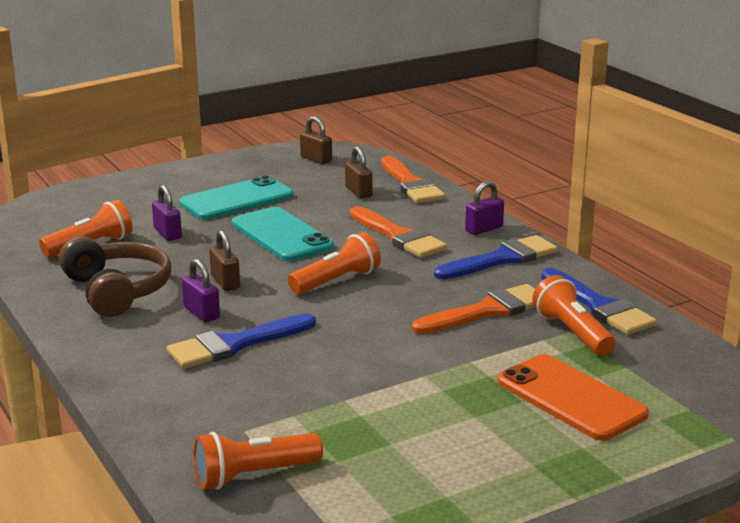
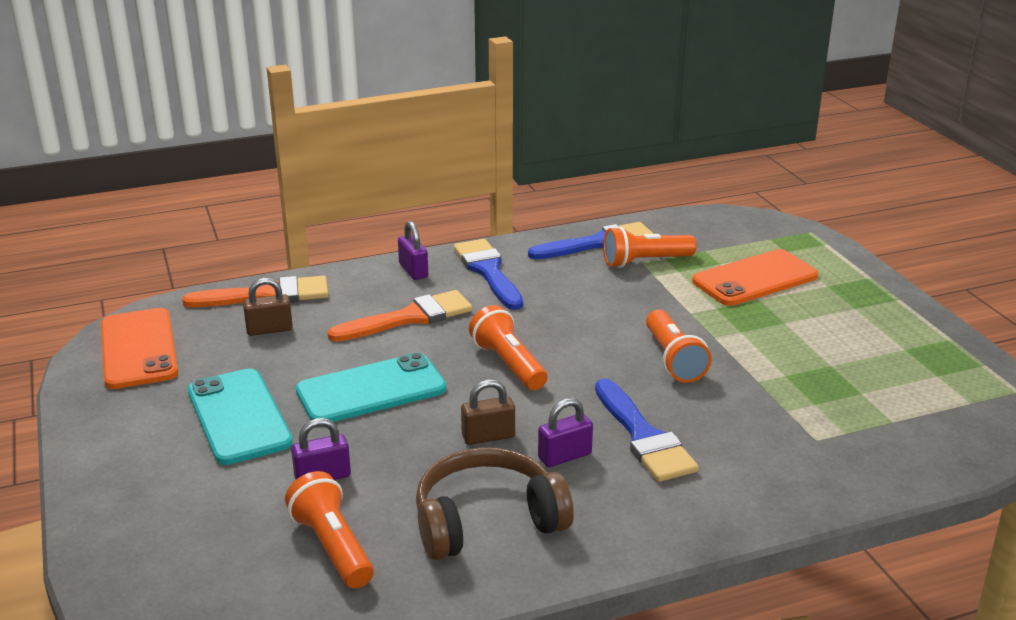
camera: 80 degrees left, 5 degrees up
orange flashlight [193,432,323,490] -> orange flashlight moved to [646,310,712,383]
brown padlock [300,116,332,164] -> orange phone [101,308,178,389]
orange brush [412,284,535,334] -> none

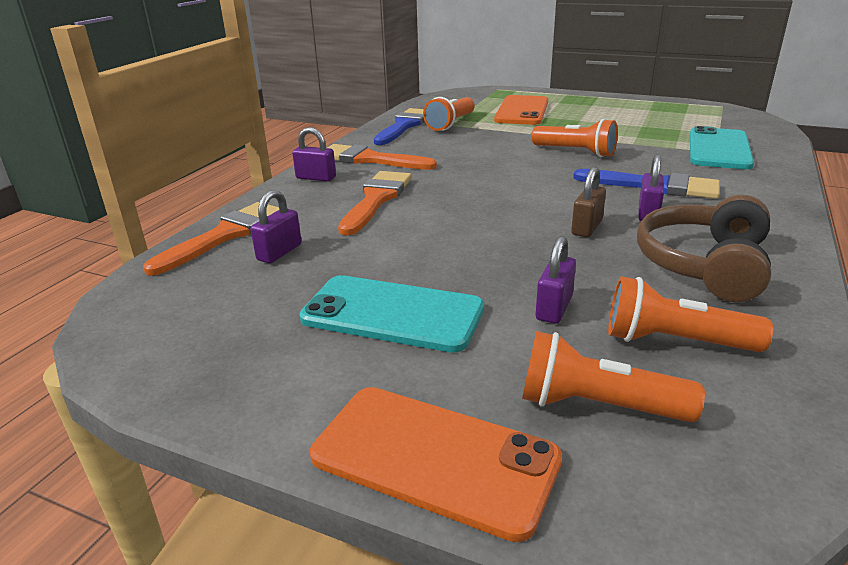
camera: 45 degrees left, 0 degrees up
orange phone [101,308,178,389] -> orange phone moved to [310,387,562,542]
brown padlock [243,278,293,336] -> purple padlock [251,190,301,263]
turquoise phone [296,353,446,422] -> turquoise phone moved to [690,126,754,169]
blue brush [454,239,523,310] -> orange brush [327,144,437,170]
orange flashlight [469,305,548,390] -> orange flashlight moved to [522,331,705,422]

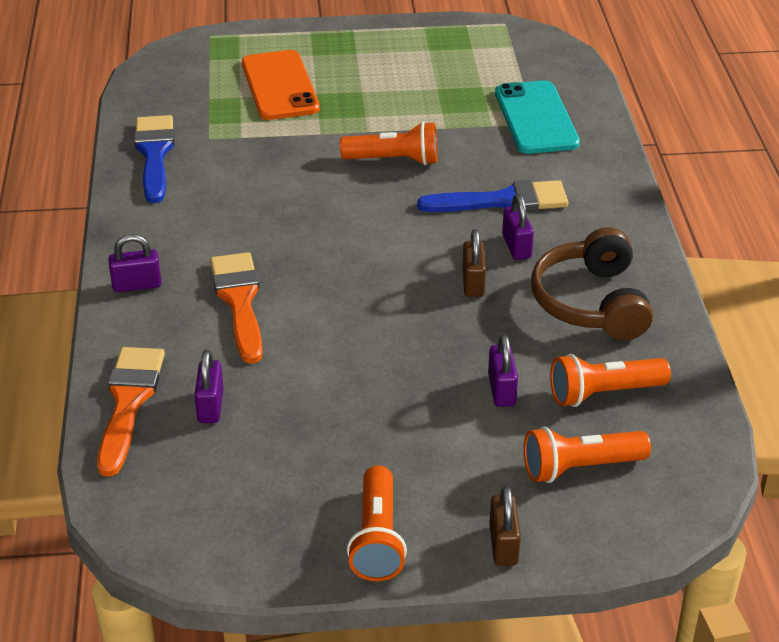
camera: 30 degrees left, 10 degrees up
turquoise phone [299,275,484,353] -> none
orange phone [310,387,562,542] -> brown padlock [489,486,521,566]
orange brush [327,144,437,170] -> none
orange flashlight [423,97,475,131] -> orange flashlight moved to [347,465,407,581]

